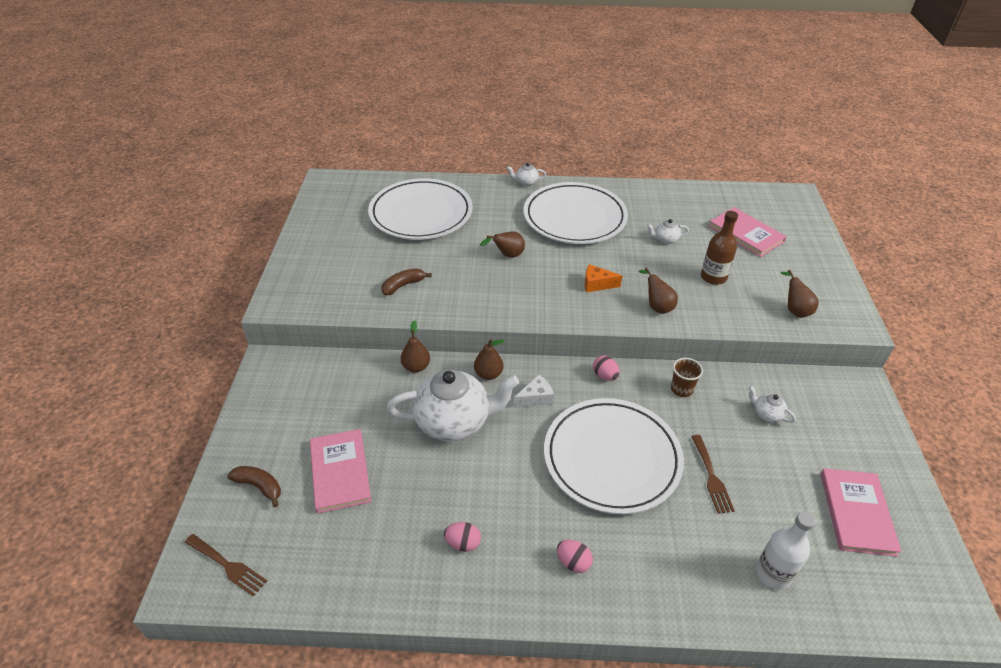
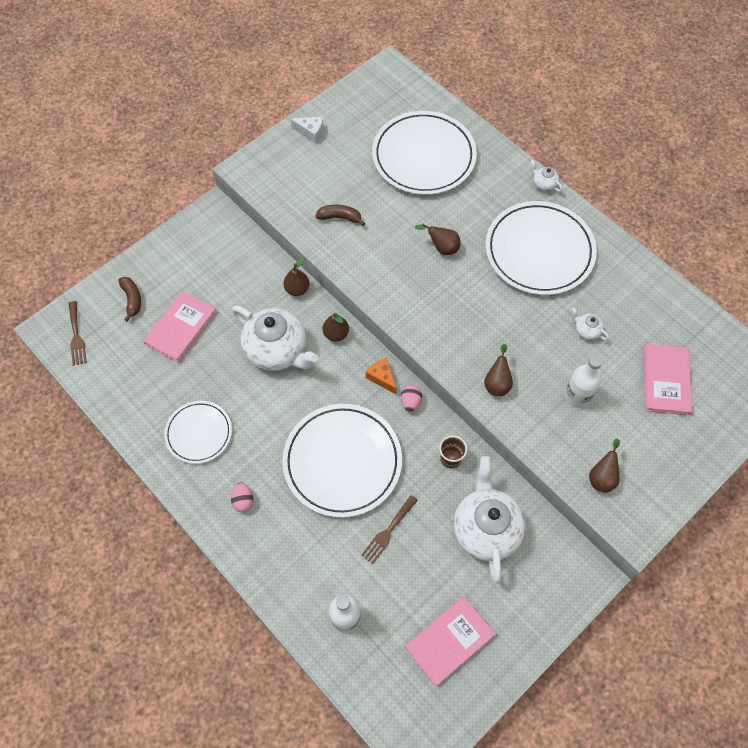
camera: 45 degrees right, 20 degrees up
pink egg [444,522,481,552] -> white plate [164,401,232,464]
white cheese [513,375,554,408] -> white cheese moved to [290,117,323,143]
orange cheese [585,264,622,292] -> orange cheese moved to [366,358,397,394]
brown bottle [701,211,738,285] -> white bottle [564,355,602,408]
white teapot [748,386,796,423] -> white teapot [453,456,526,583], size x2.41

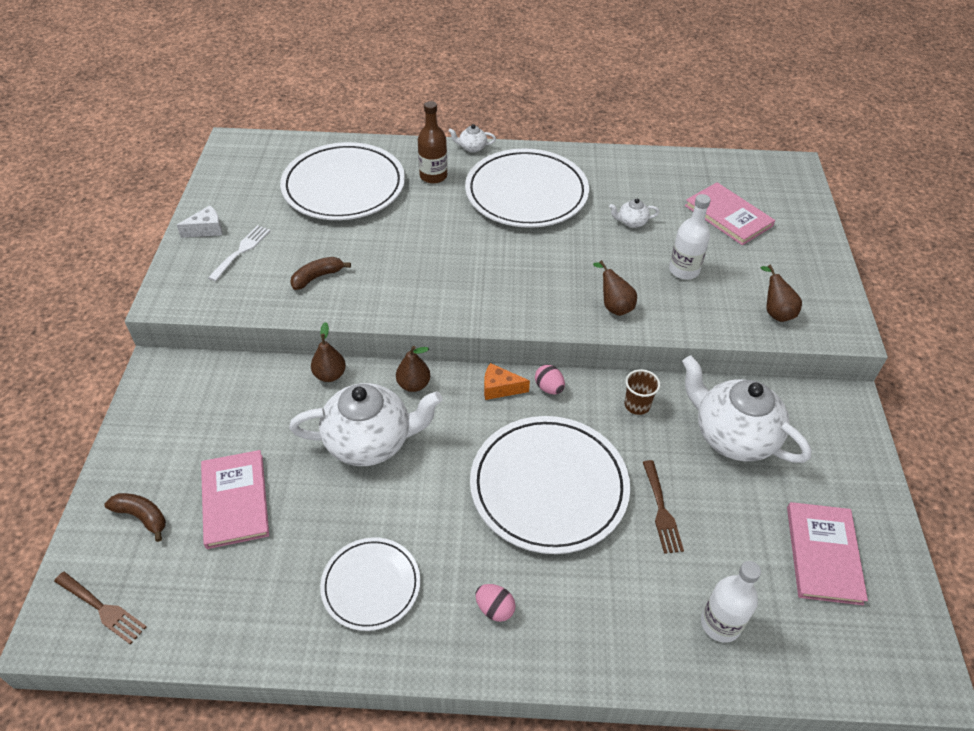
camera: 45 degrees left, 15 degrees down
brown pear [415,224,461,255] -> none
none -> white fork [208,225,271,281]
none -> brown bottle [418,101,447,184]

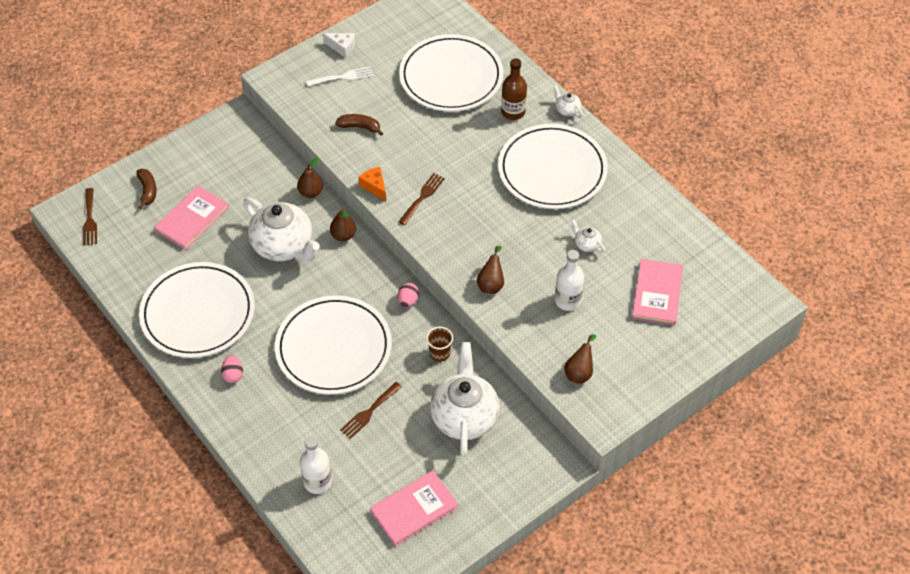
camera: 50 degrees right, 5 degrees up
white plate [320,537,420,631] -> white plate [139,262,255,358], size x1.75
orange cheese [484,363,530,400] -> orange cheese moved to [358,167,386,201]
none -> brown fork [399,173,445,225]

